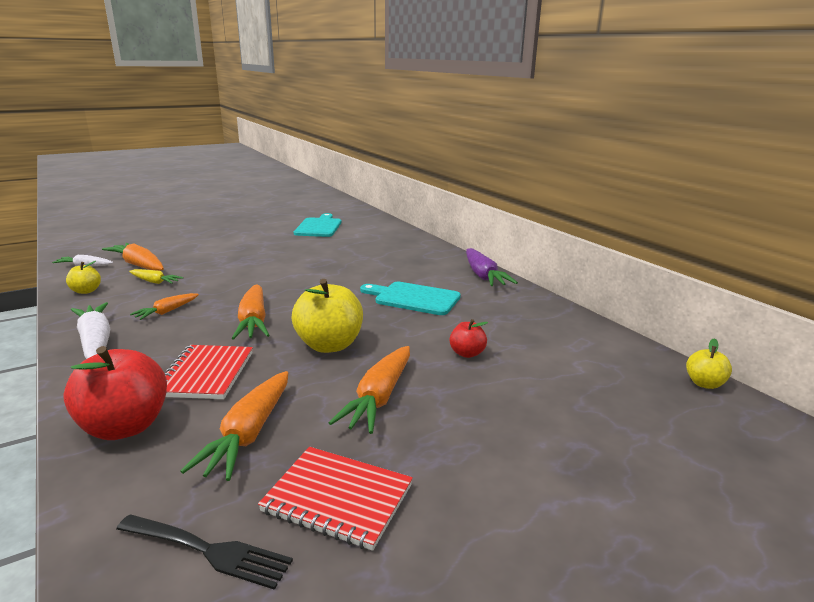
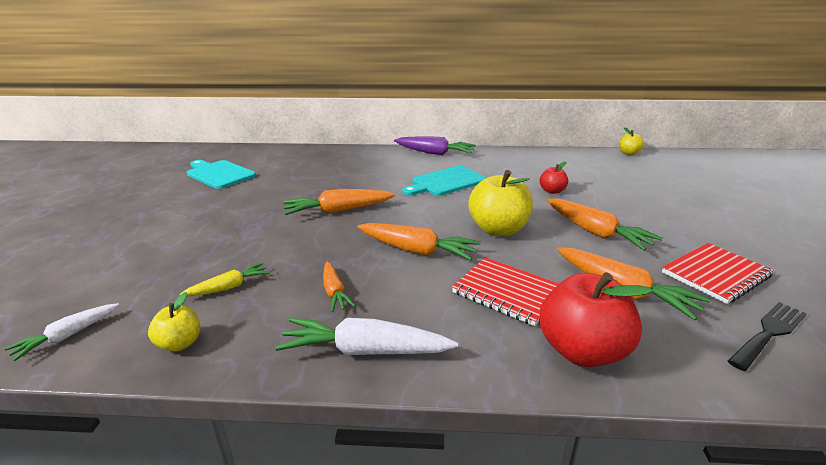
camera: 55 degrees left, 5 degrees up
orange carrot [102,243,164,271] -> orange carrot moved to [283,189,395,215]

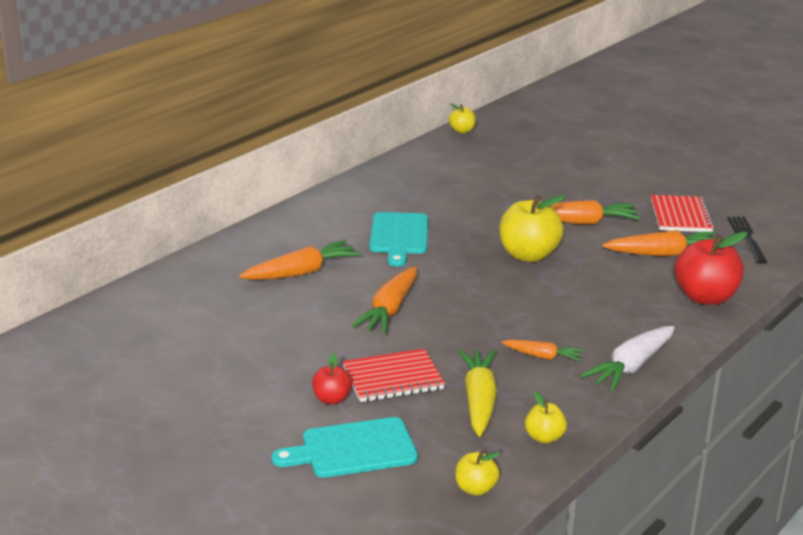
camera: 55 degrees left, 0 degrees up
white carrot [5,303,119,361] -> yellow apple [455,451,501,496]
yellow carrot [180,262,270,296] -> yellow carrot [458,349,497,437], size x1.72
turquoise cutting board [187,160,256,189] -> turquoise cutting board moved to [272,417,418,478]
orange carrot [357,223,481,261] -> orange carrot moved to [239,240,361,280]
purple carrot [394,137,476,155] -> none
red notebook [452,257,559,326] -> red notebook moved to [342,349,445,402]
red apple [540,161,568,194] -> red apple moved to [312,353,352,404]

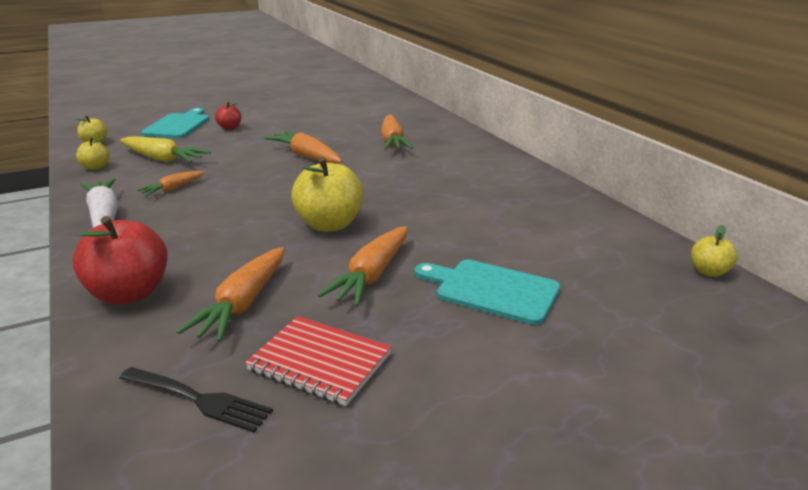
camera: 115 degrees right, 0 degrees up
red notebook [342,349,445,402] -> none
turquoise cutting board [369,212,428,267] -> turquoise cutting board moved to [415,260,560,325]

